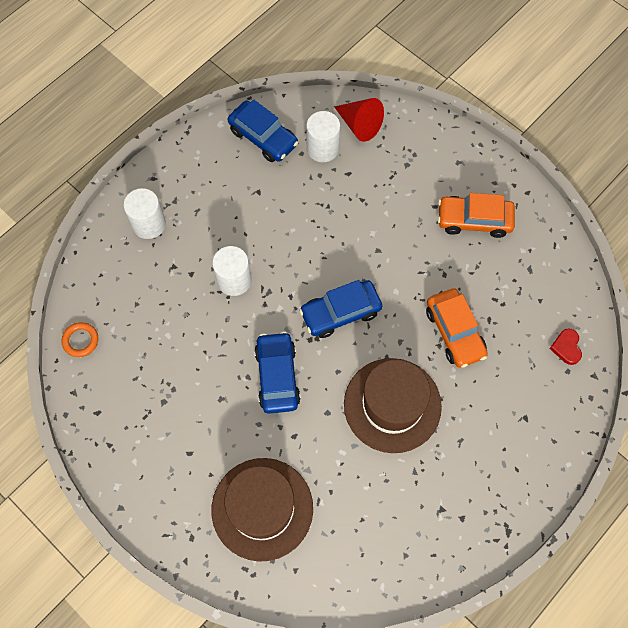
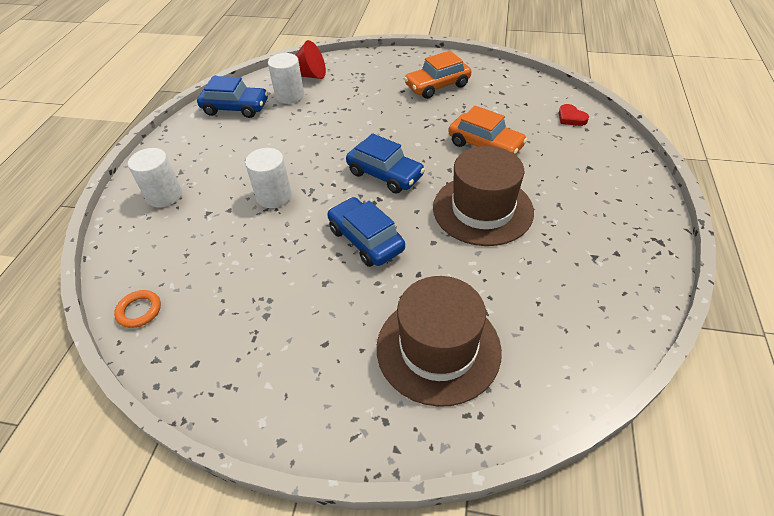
camera: 30 degrees left, 20 degrees down
blue car [299,280,382,338] -> blue car turned 90 degrees counterclockwise [346,133,425,194]

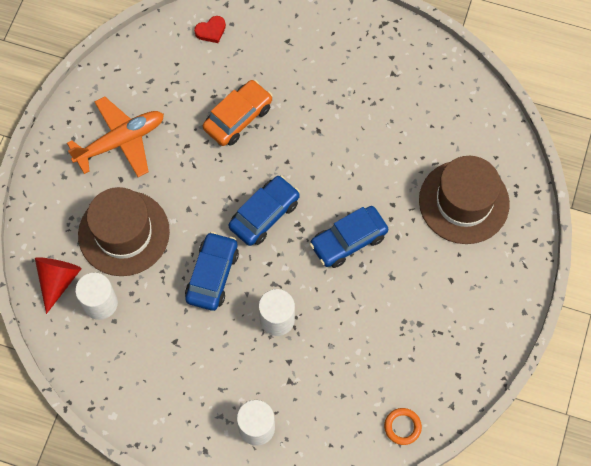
camera: 85 degrees left, 20 degrees up
blue car [197,76,268,118] -> blue car moved to [185,232,239,311]
orange car [404,51,471,99] -> orange plane [67,96,164,177]
brown hat [433,146,534,246] -> brown hat moved to [78,187,170,276]

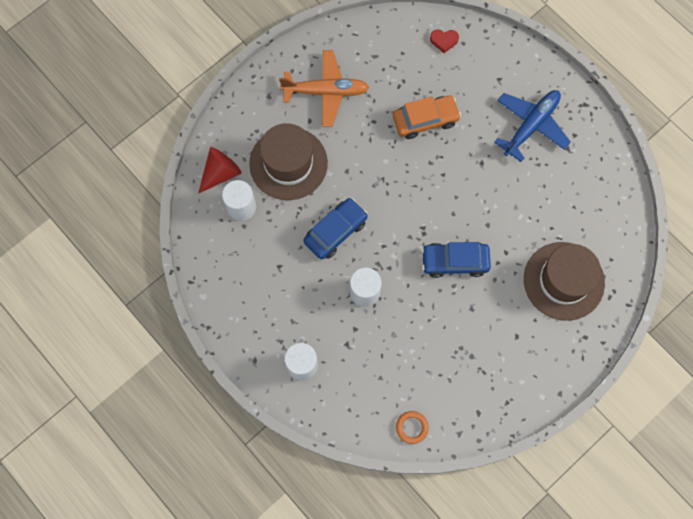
camera: 30 degrees right, 5 degrees up
blue car [229,175,300,246] -> none
none -> blue plane [494,90,571,162]

